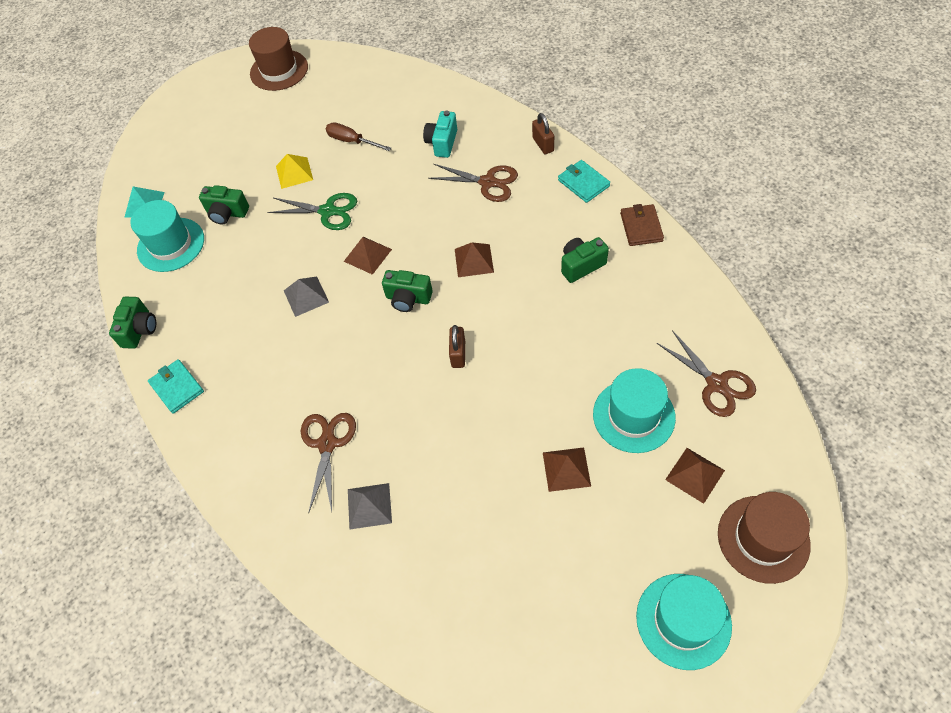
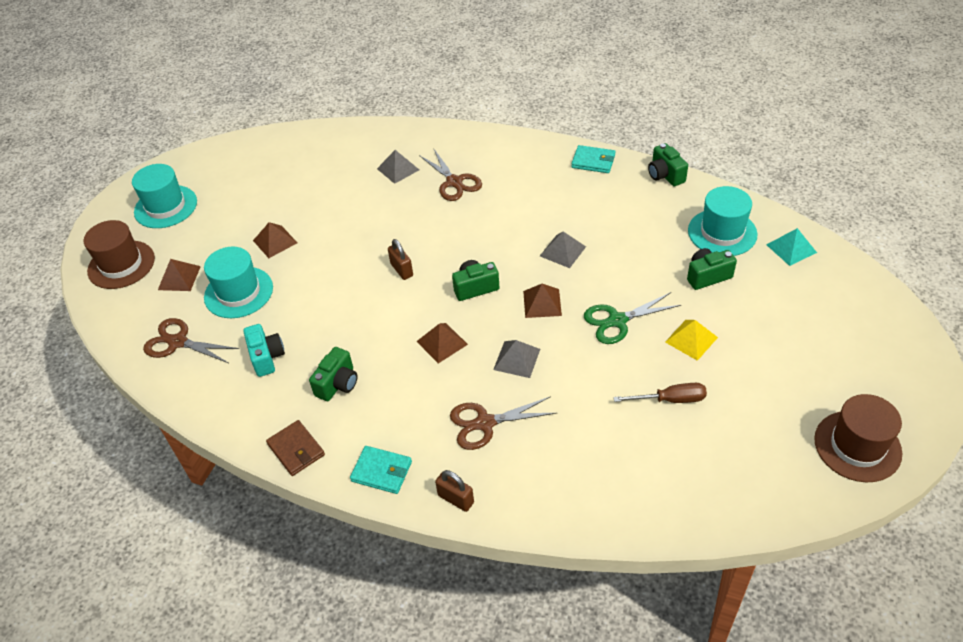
camera: 145 degrees right, 10 degrees down
turquoise camera [423,111,457,158] -> turquoise camera moved to [243,324,285,377]
none -> grey pyramid [493,340,540,378]

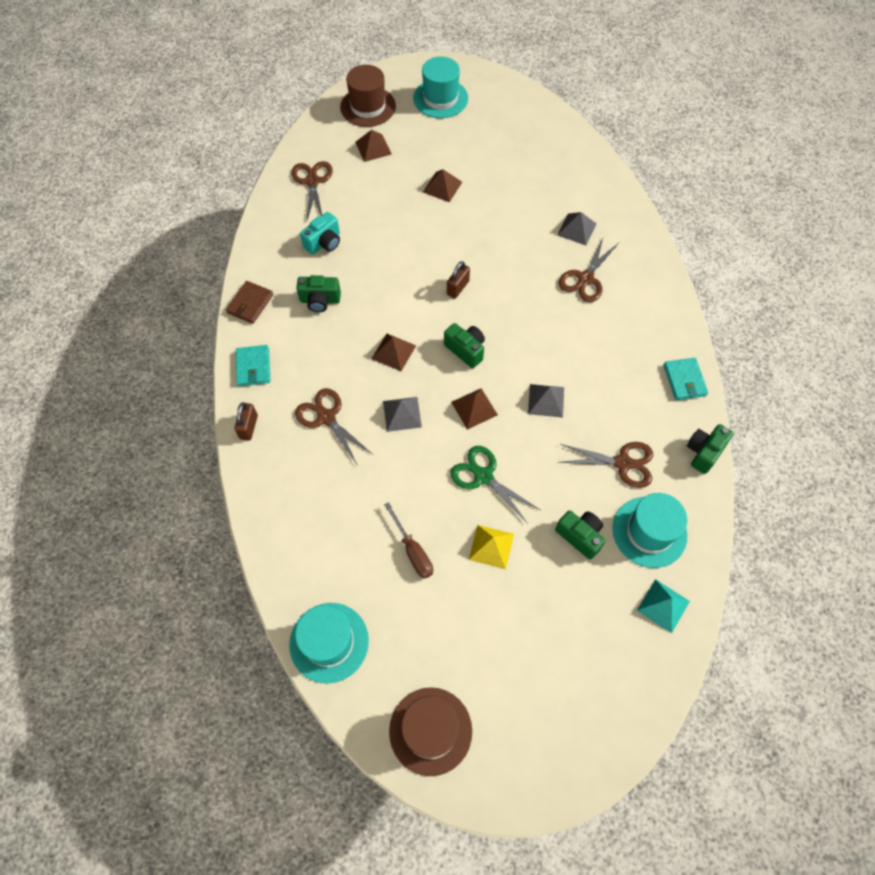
camera: 60 degrees right, 15 degrees up
turquoise hat [204,247,273,318] -> turquoise hat moved to [289,603,369,684]
none -> brown scissors [558,442,653,488]

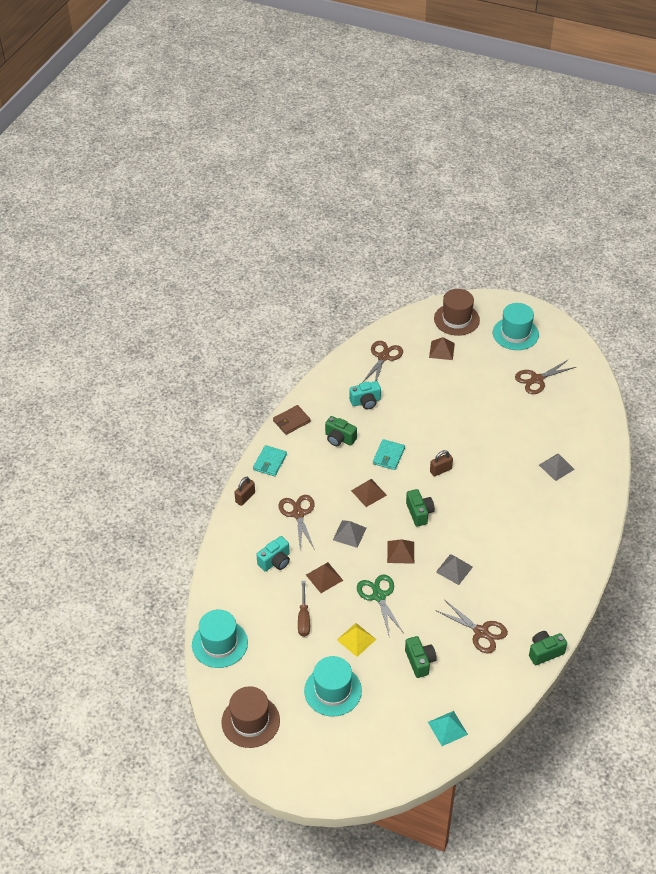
camera: 30 degrees right, 15 degrees down
brown pyramid [423,169,462,202] -> brown pyramid moved to [306,562,343,593]
brown scissors [559,236,619,302] -> brown scissors moved to [515,359,576,394]
turquoise hat [612,493,687,568] -> turquoise hat moved to [304,656,362,717]
turquoise wallet [664,358,708,400] -> turquoise wallet moved to [373,439,405,470]
none -> turquoise camera [256,536,290,571]

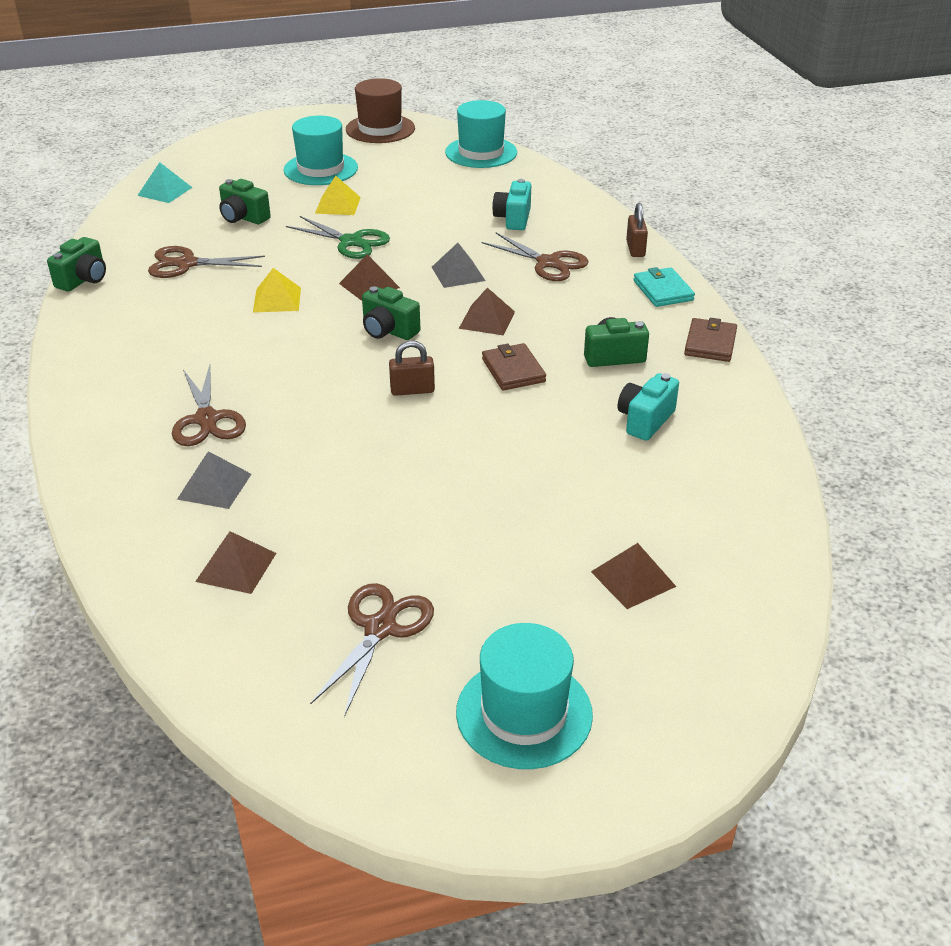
camera: 140 degrees right, 10 degrees down
brown screwdriver [298,581,310,637] -> none
brown pyramid [306,562,343,593] -> brown pyramid moved to [195,531,276,594]
brown scissors [362,341,403,383] -> brown scissors moved to [172,365,246,446]
turquoise wallet [373,439,405,470] -> brown wallet [482,343,546,390]
brown padlock [430,450,453,477] -> brown padlock turned 60 degrees clockwise [389,341,435,396]
brown hat [434,289,480,336] -> none
grey pyramid [436,554,473,585] -> yellow pyramid [253,268,301,312]

